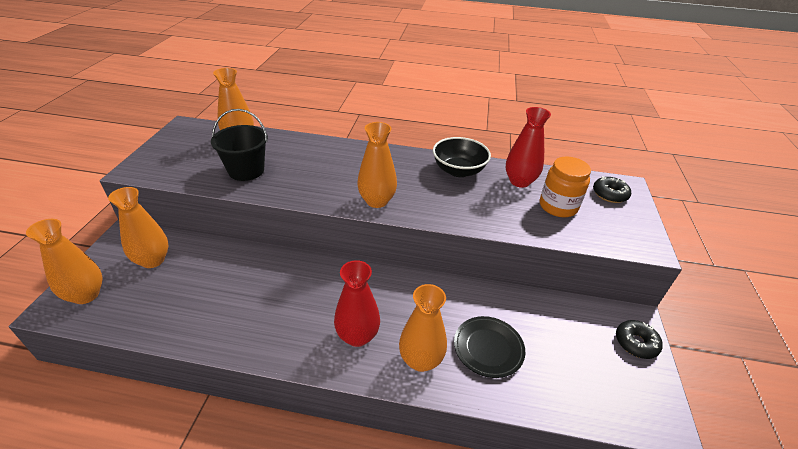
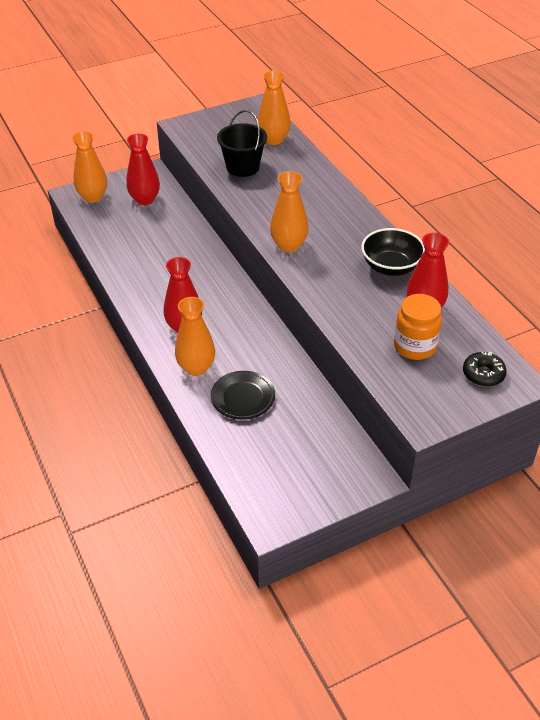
camera: 55 degrees right, 5 degrees up
orange vase [108,187,169,268] -> red vase [126,134,160,205]
black donut [616,320,663,359] -> none

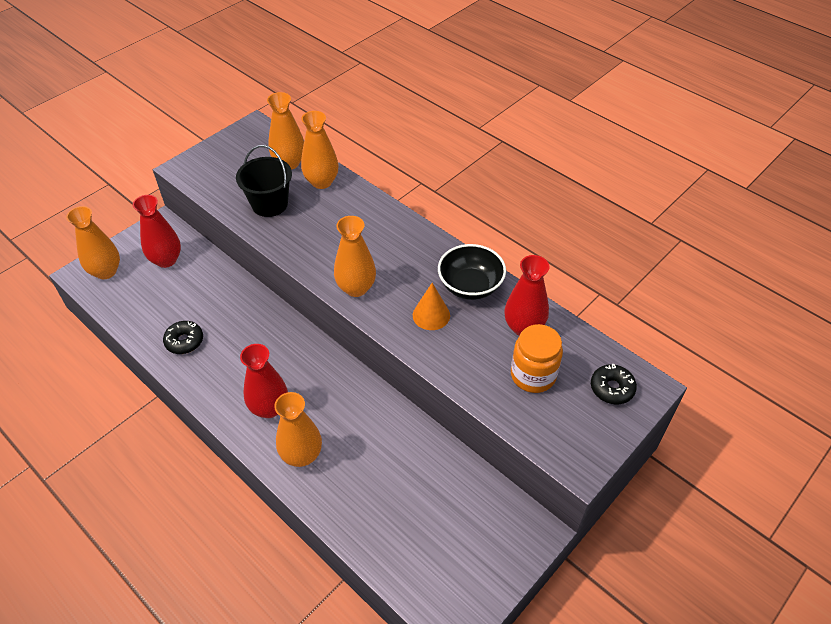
camera: 20 degrees left, 5 degrees up
black plate [211,371,275,420] -> none
none -> black donut [163,321,203,354]
none -> orange vase [301,111,339,189]
none -> orange cone [413,283,450,330]

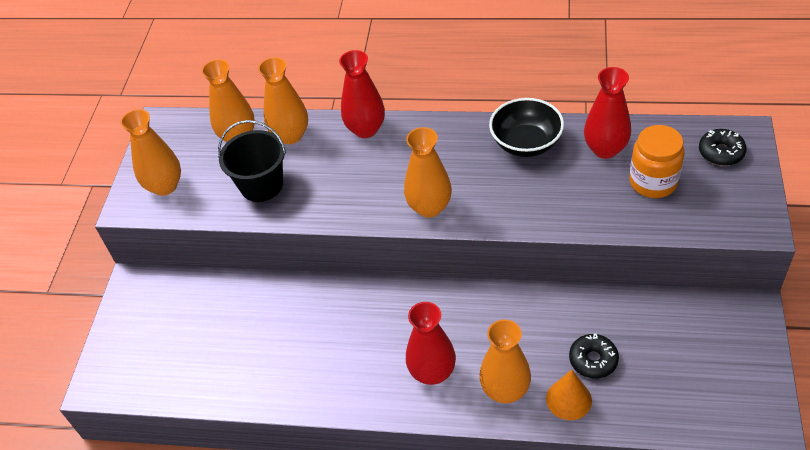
camera: 30 degrees left, 0 degrees up
orange vase [66,206,120,279] -> orange vase moved to [120,109,181,196]
red vase [133,195,181,268] -> red vase moved to [339,50,385,138]
black donut [163,321,203,354] -> black donut moved to [569,334,619,379]
orange cone [413,283,450,330] -> orange cone moved to [546,370,592,420]

